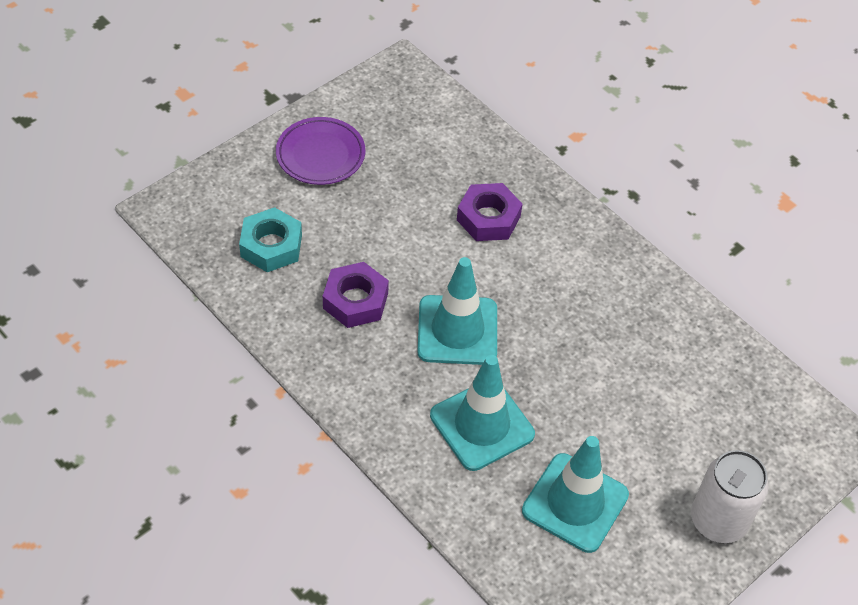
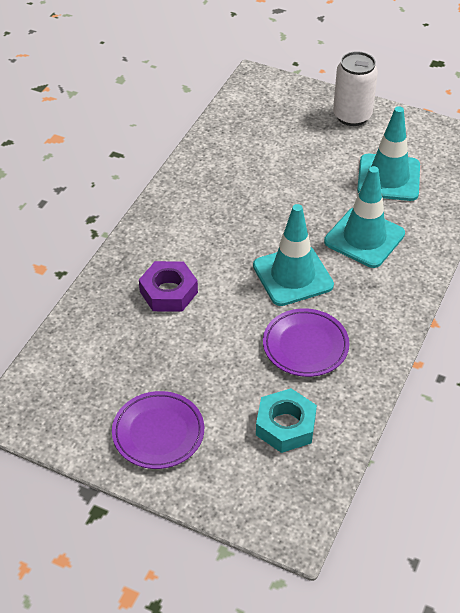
camera: 110 degrees left, 5 degrees down
purple nut [323,262,389,328] -> purple plate [263,308,350,377]

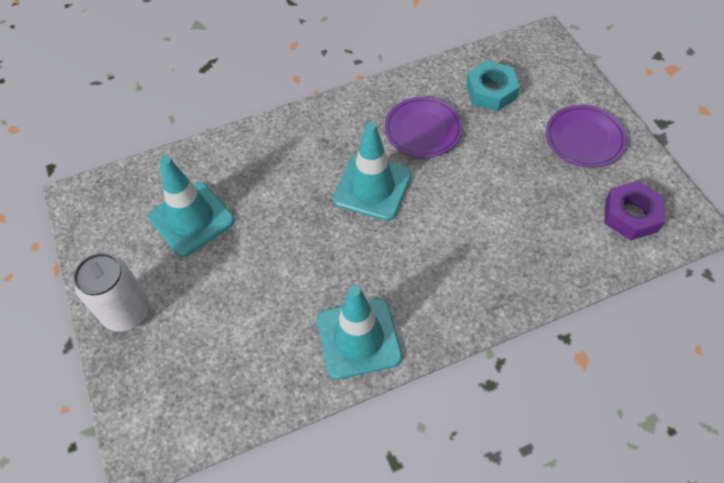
camera: 135 degrees left, 10 degrees up
purple nut [139,261,198,312] -> purple nut moved to [604,181,665,240]
turquoise traffic cone [324,166,405,268] -> turquoise traffic cone moved to [317,285,402,379]

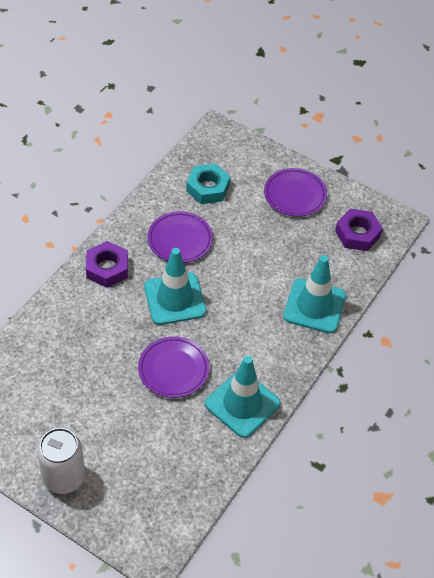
camera: 40 degrees left, 5 degrees down
turquoise traffic cone [149,156,234,257] -> turquoise traffic cone moved to [283,255,346,333]
none -> purple nut [86,241,128,288]
none -> purple plate [138,336,209,398]

